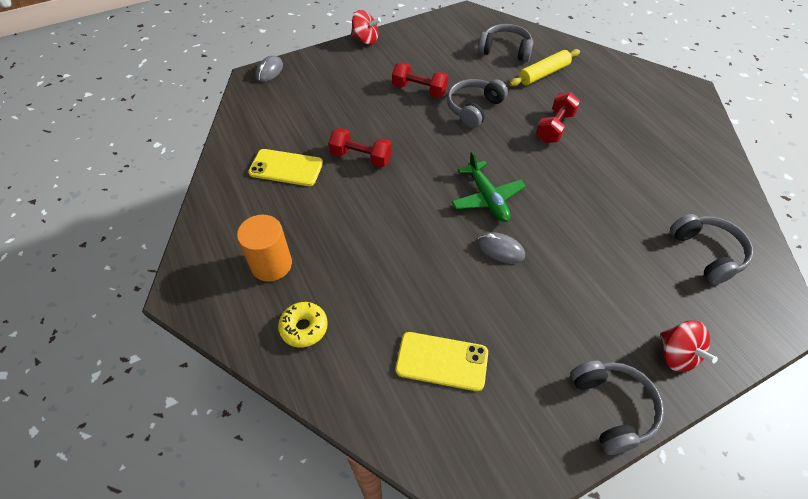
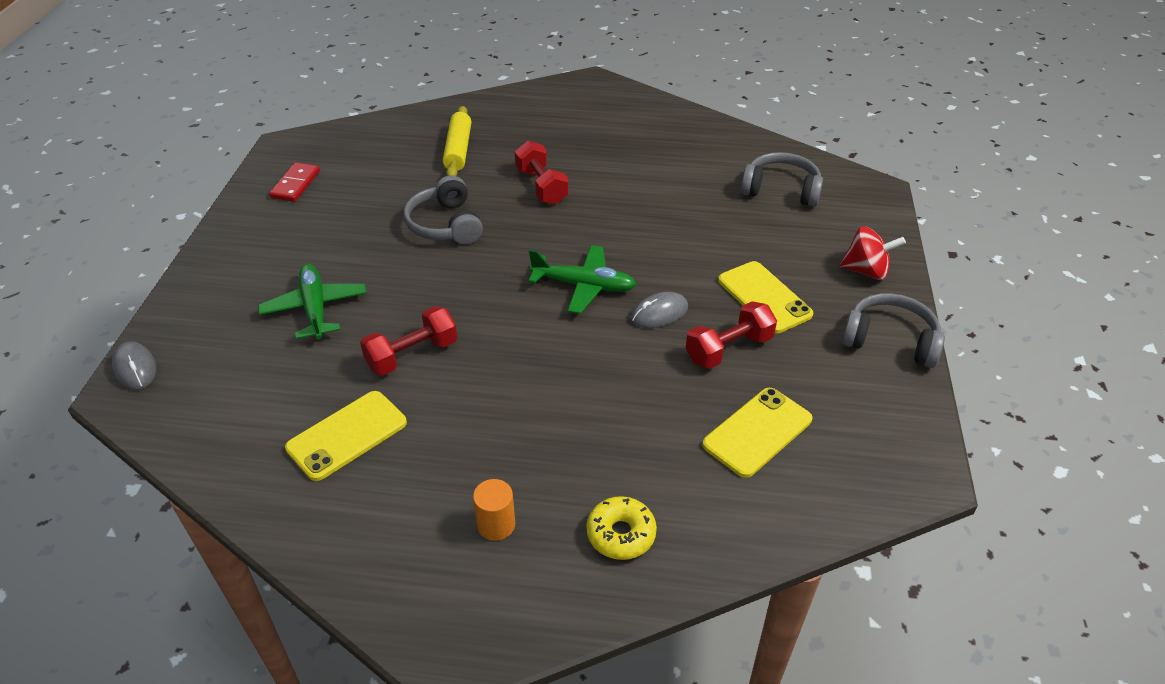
camera: 55 degrees left, 10 degrees down
orange cylinder [237,215,292,282] -> orange cylinder [473,479,515,541], size x0.60
red spinning top [351,10,381,45] -> none
red dumbbell [392,62,449,98] -> red dumbbell moved to [686,301,777,369]
grey headphones [478,24,533,62] -> none
none -> green plane [258,264,367,339]
none -> red domino [269,162,320,202]
none -> yellow phone [718,261,813,333]

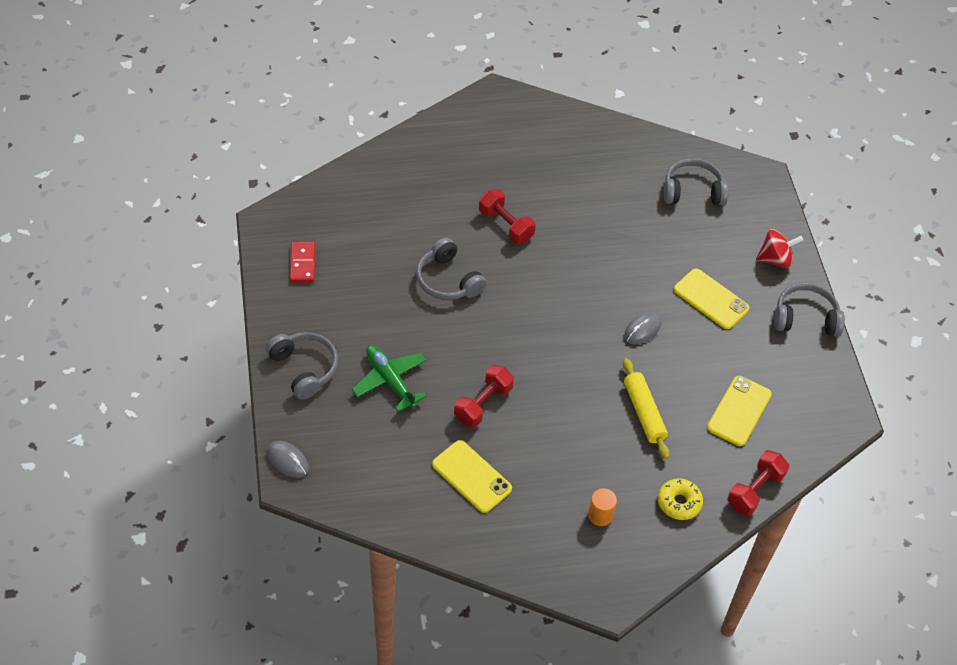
camera: 20 degrees left, 10 degrees up
yellow phone [285,391,407,481] -> yellow phone turned 75 degrees counterclockwise [432,440,512,513]
yellow rolling pin [443,106,471,176] -> yellow rolling pin moved to [623,358,670,459]
green plane [529,245,636,314] -> none
red dumbbell [686,301,777,369] -> red dumbbell moved to [727,450,789,515]
none -> grey headphones [266,332,338,400]

